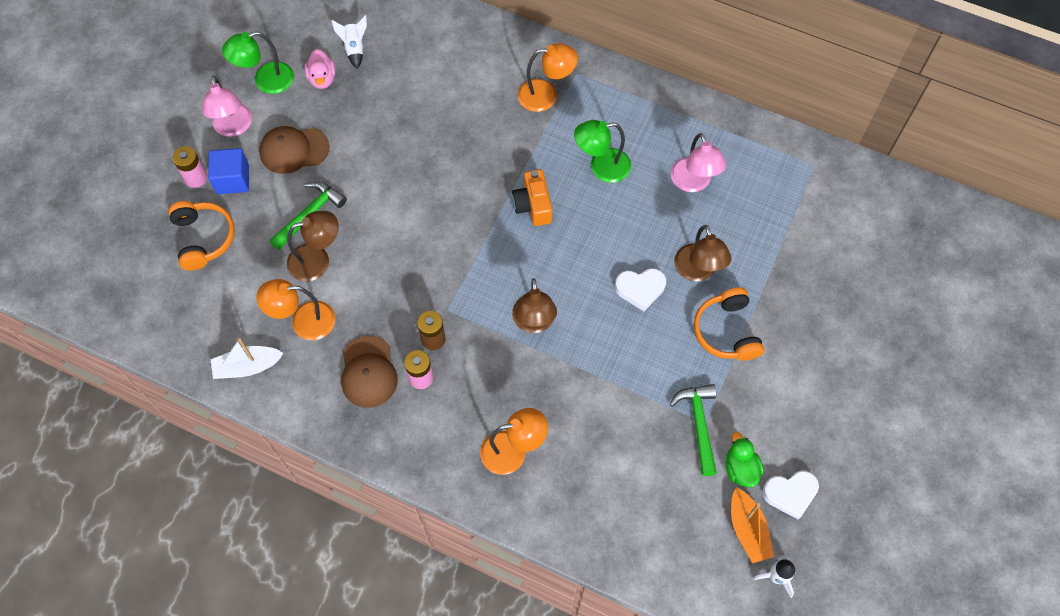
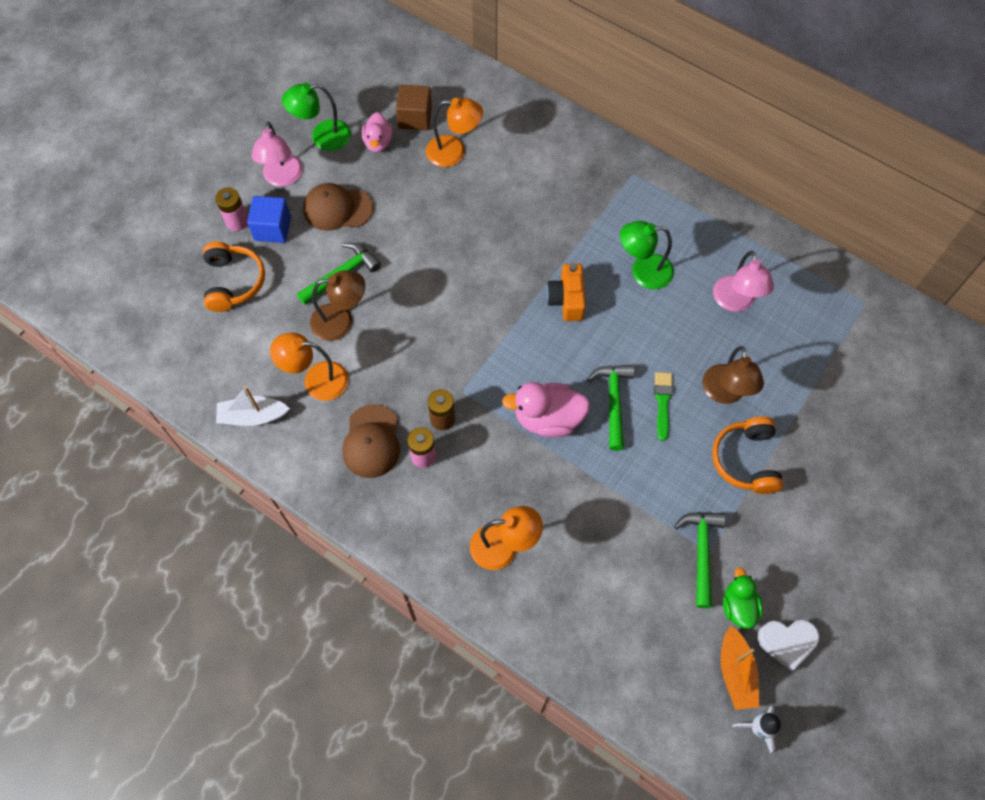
camera: 10 degrees right, 0 degrees up
white rocket [331,15,367,69] -> brown cube [396,85,432,131]
brown lamp [512,278,557,333] -> pink duck [502,382,590,437]
orange lamp [518,43,578,112] -> orange lamp moved to [426,98,483,167]
white heart [615,268,666,311] -> green brush [654,372,673,441]
none -> green hammer [587,365,634,451]

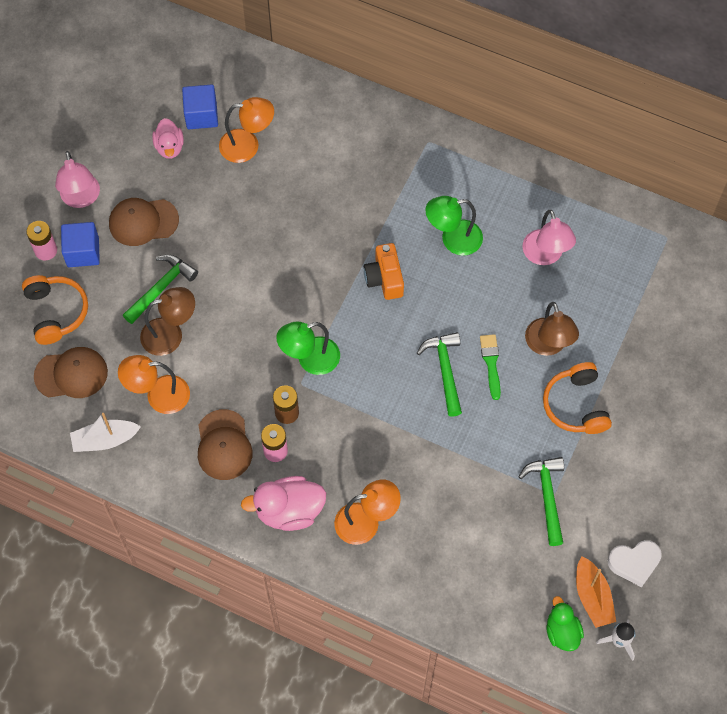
camera: 10 degrees left, 0 degrees up
green lamp [282,83,351,151] -> green lamp moved to [276,322,340,375]
brown cube [396,85,432,131] -> blue cube [182,84,218,129]
pink duck [502,382,590,437] -> pink duck moved to [241,476,326,531]
green duck [723,567,763,629] -> green duck moved to [546,596,584,651]
none -> brown cap [34,347,108,398]

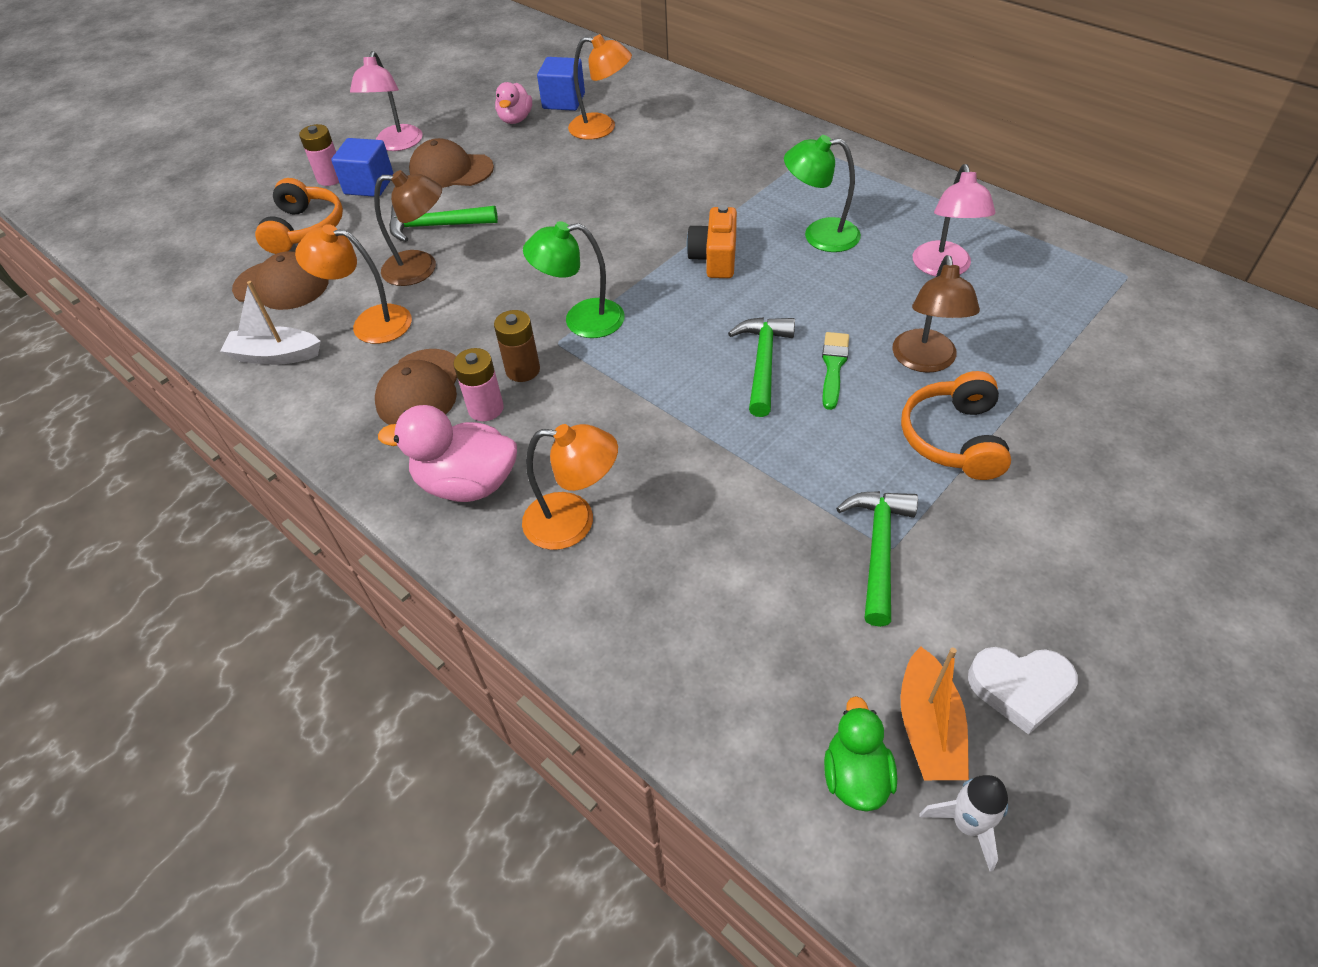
camera: 20 degrees right, 15 degrees down
green hammer [123,255,198,324] -> green hammer turned 150 degrees counterclockwise [389,205,498,242]

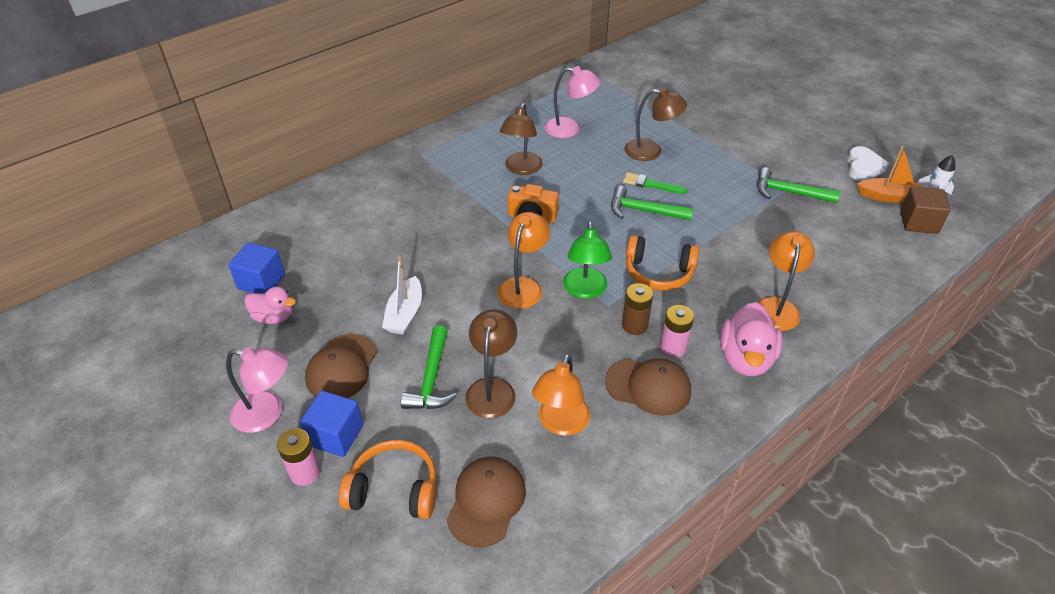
camera: 85 degrees left, 5 degrees down
white boat [220,281,321,365] -> white boat moved to [382,256,422,335]
orange lamp [568,34,632,140] -> orange lamp moved to [498,212,550,309]
green lamp [784,135,861,252] -> brown lamp [500,103,543,175]
green duck [824,696,897,812] -> brown cube [900,186,951,234]
orange headphones [901,371,1011,480] -> orange headphones moved to [626,235,699,291]

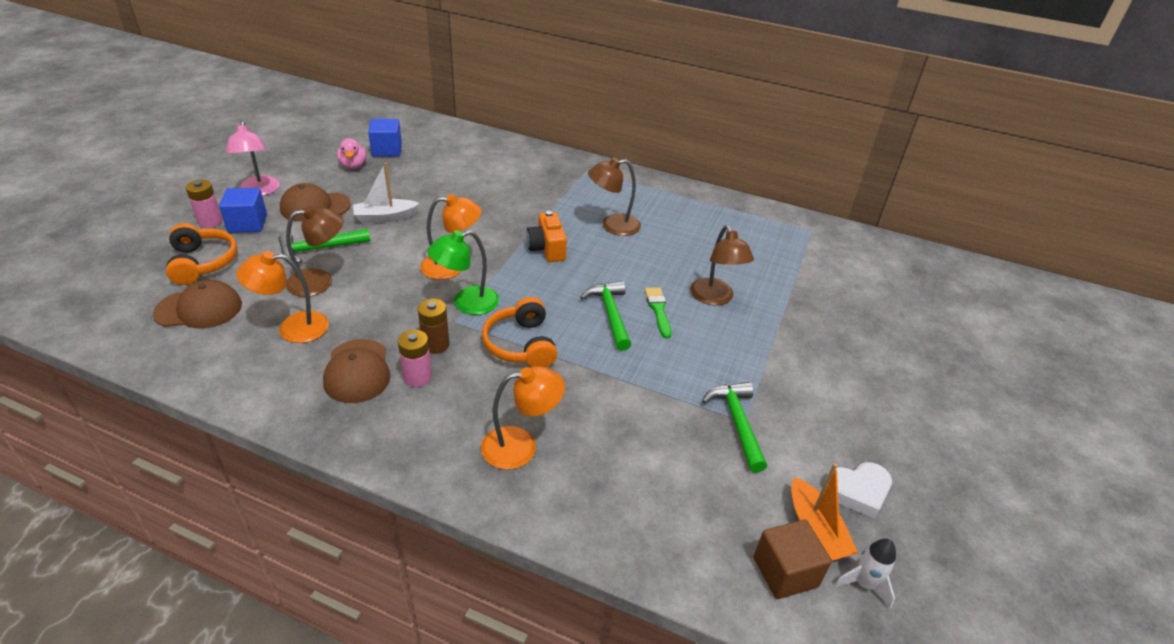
camera: 60 degrees right, 5 degrees down
pink lamp [545,66,600,138] -> none
pink duck [720,302,783,376] -> none

